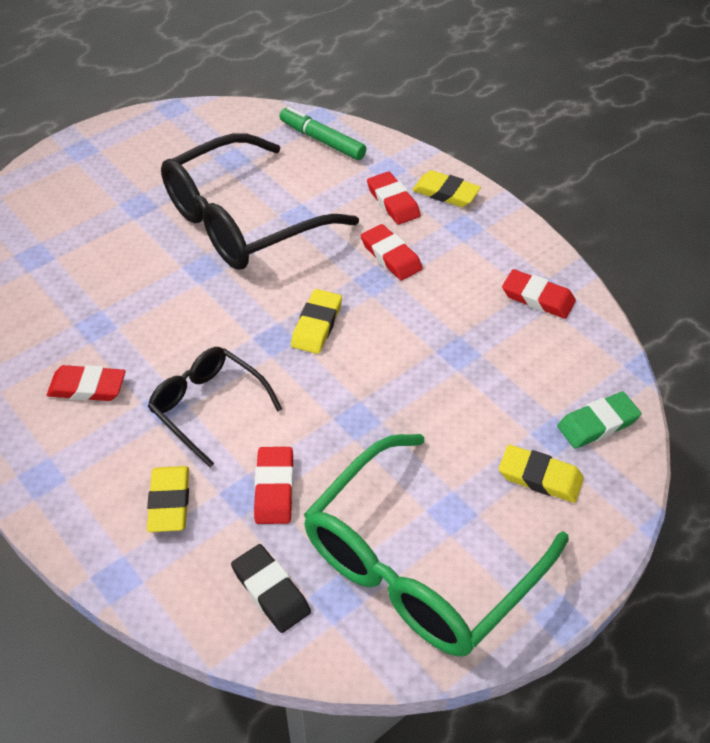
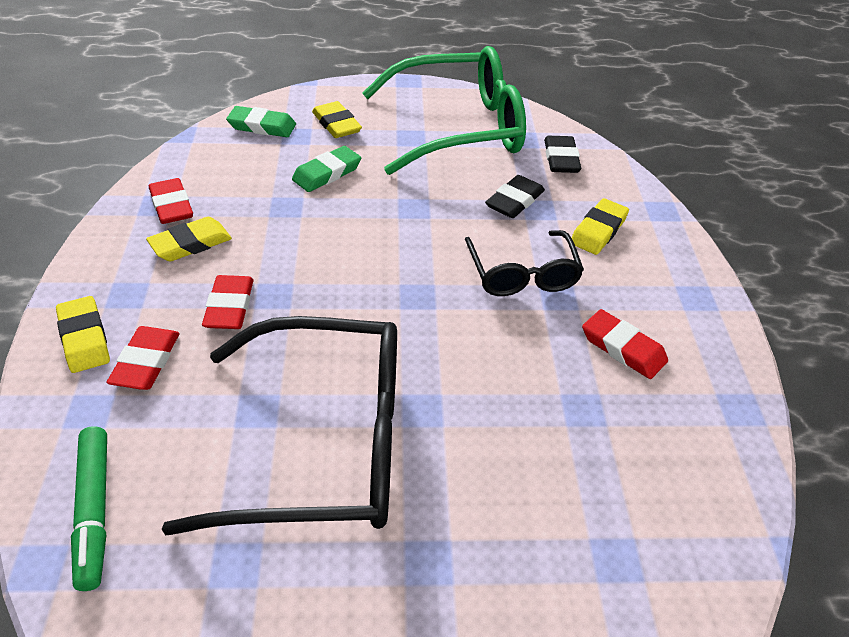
camera: 145 degrees left, 5 degrees down
red eraser [254,447,293,524] -> black eraser [485,175,545,218]
yellow eraser [291,289,342,354] -> yellow eraser moved to [146,217,232,262]
none -> green eraser [292,146,361,192]

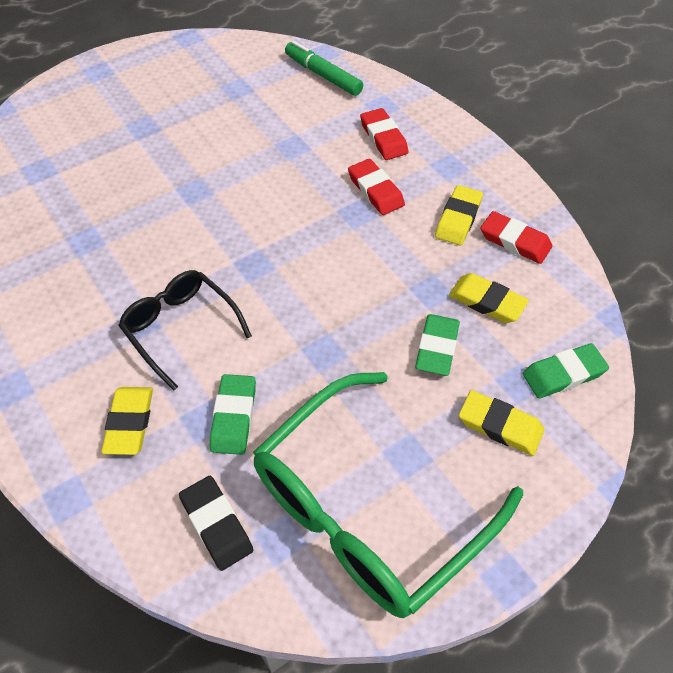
camera: 150 degrees right, 10 degrees up
yellow eraser [56,296,110,373] -> yellow eraser moved to [449,273,529,323]
black glasses [162,316,397,535] -> none
black eraser [485,175,545,218] -> green eraser [210,374,256,455]
red eraser [582,309,668,379] -> none

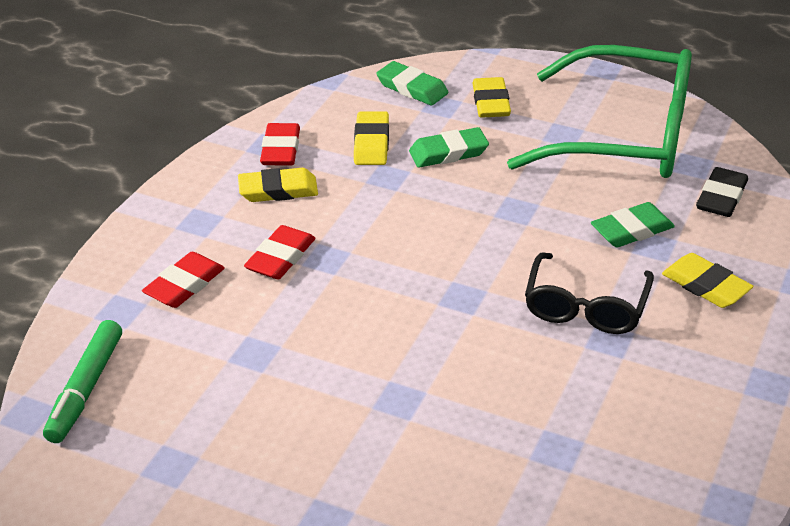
camera: 120 degrees left, 15 degrees down
yellow eraser [101,387,153,455] -> yellow eraser turned 75 degrees clockwise [662,253,754,308]

